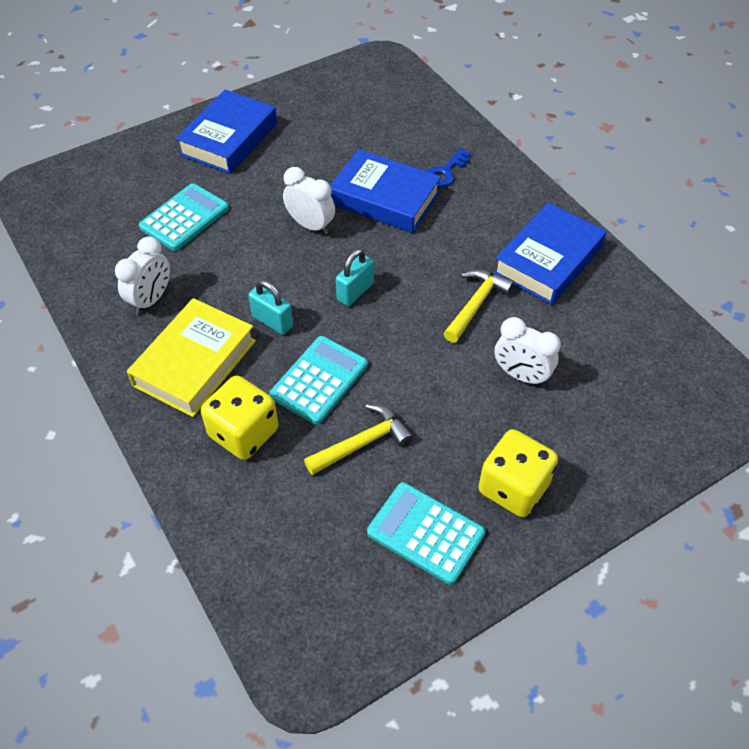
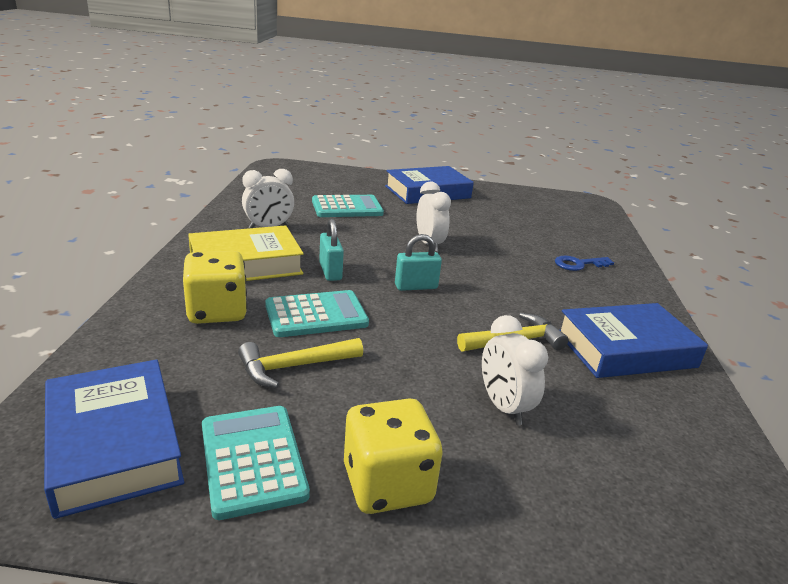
camera: 35 degrees right, 25 degrees down
yellow hammer [304,404,413,475] -> yellow hammer turned 150 degrees clockwise [238,338,363,388]
blue book [330,149,441,233] -> blue book moved to [44,359,184,519]

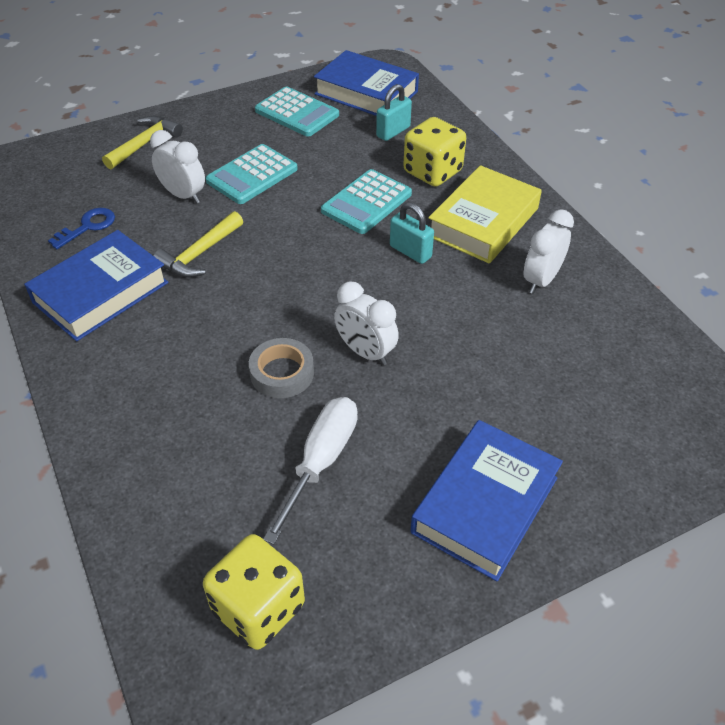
camera: 150 degrees right, 20 degrees up
yellow hammer [238,338,363,388] -> yellow hammer moved to [102,116,183,169]
turquoise calculator [312,195,384,217] -> turquoise calculator moved to [206,144,298,204]
yellow dice [344,399,443,514] -> yellow dice moved to [203,534,305,650]
turquoise padlock [395,234,442,291] -> turquoise padlock moved to [376,84,412,141]
blue key [555,256,614,271] -> blue key moved to [48,208,115,249]
none -> grey tape [249,338,314,398]
none -> white screwdriver [263,397,358,545]

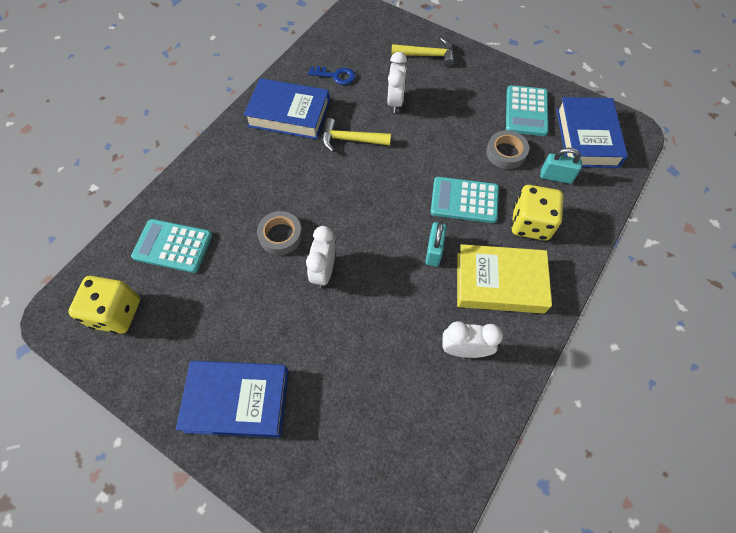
camera: 60 degrees right, 15 degrees up
turquoise calculator [206,144,298,204] -> turquoise calculator moved to [131,219,212,273]
white screwdriver [263,397,358,545] -> none
none -> grey tape [486,130,529,169]

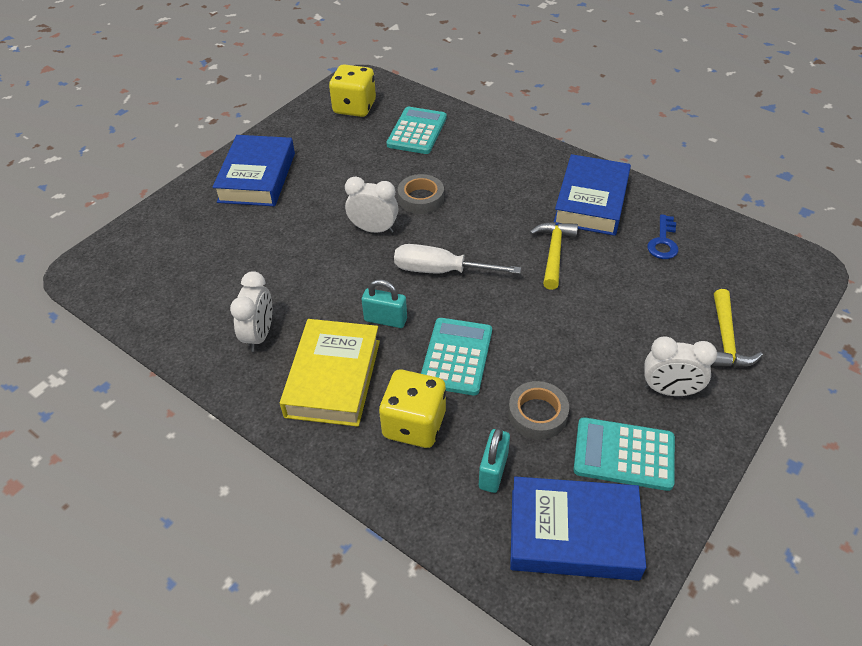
camera: 95 degrees right, 15 degrees down
white clock [387,52,407,113] -> white clock moved to [644,336,717,396]
none -> white screwdriver [394,244,521,274]

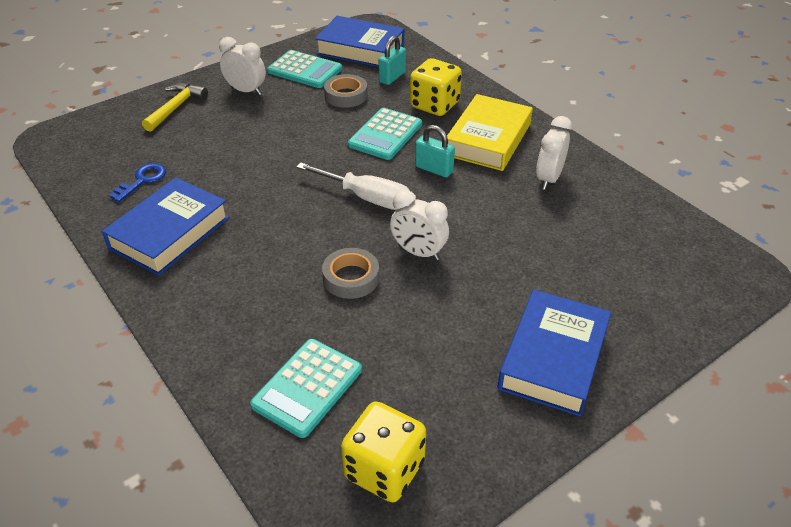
camera: 165 degrees left, 5 degrees down
yellow hammer [530,222,578,290] -> none

